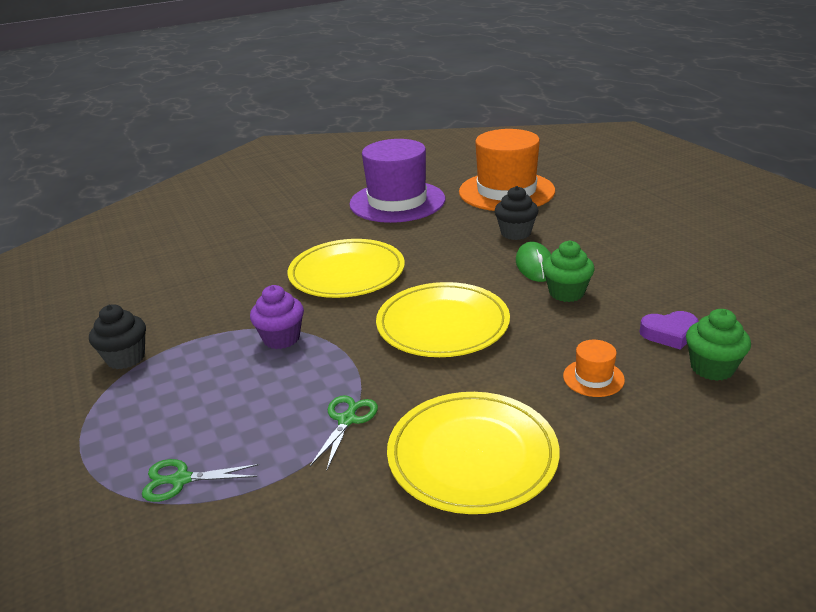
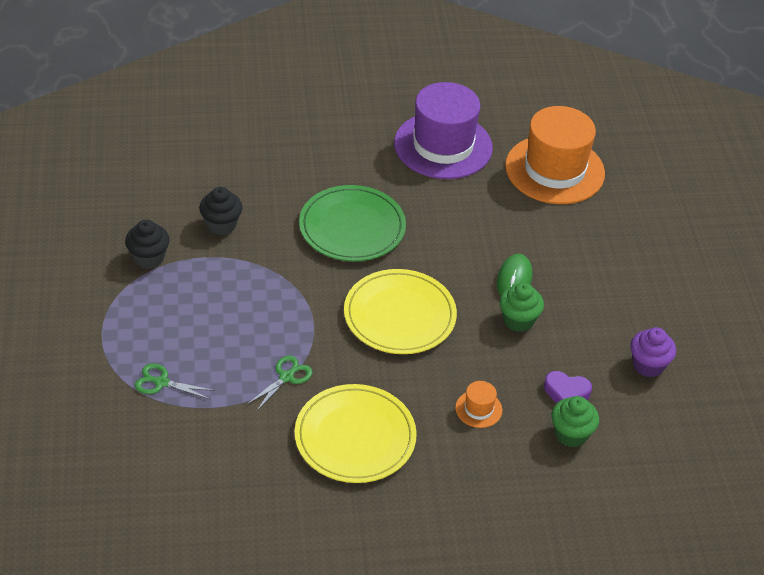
camera: 15 degrees right, 15 degrees up
purple cupcake [250,285,304,349] -> purple cupcake moved to [630,327,676,377]
yellow plate [288,239,405,298] -> green plate [299,185,406,262]
black cupcake [495,186,539,240] -> black cupcake moved to [199,187,242,235]

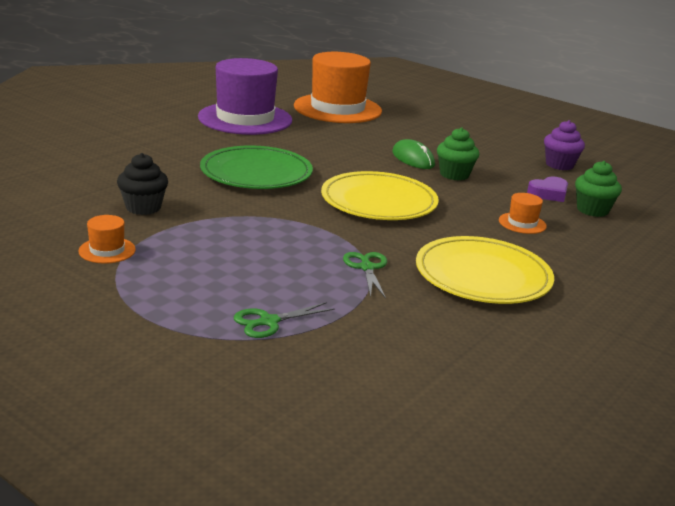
camera: 45 degrees left, 20 degrees down
black cupcake [125,220,170,269] -> orange hat [78,215,136,264]

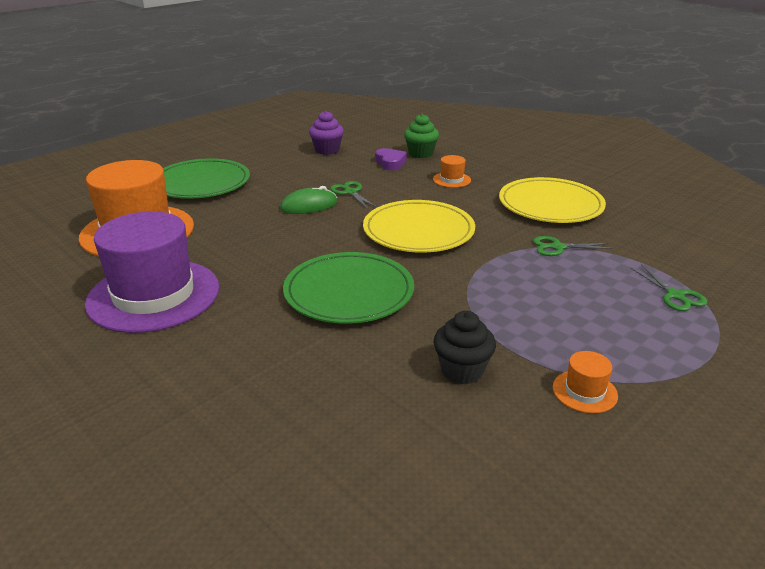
camera: 80 degrees left, 5 degrees up
green cupcake [437,127,479,180] -> green scissors [330,181,377,209]
none -> green plate [163,158,250,199]

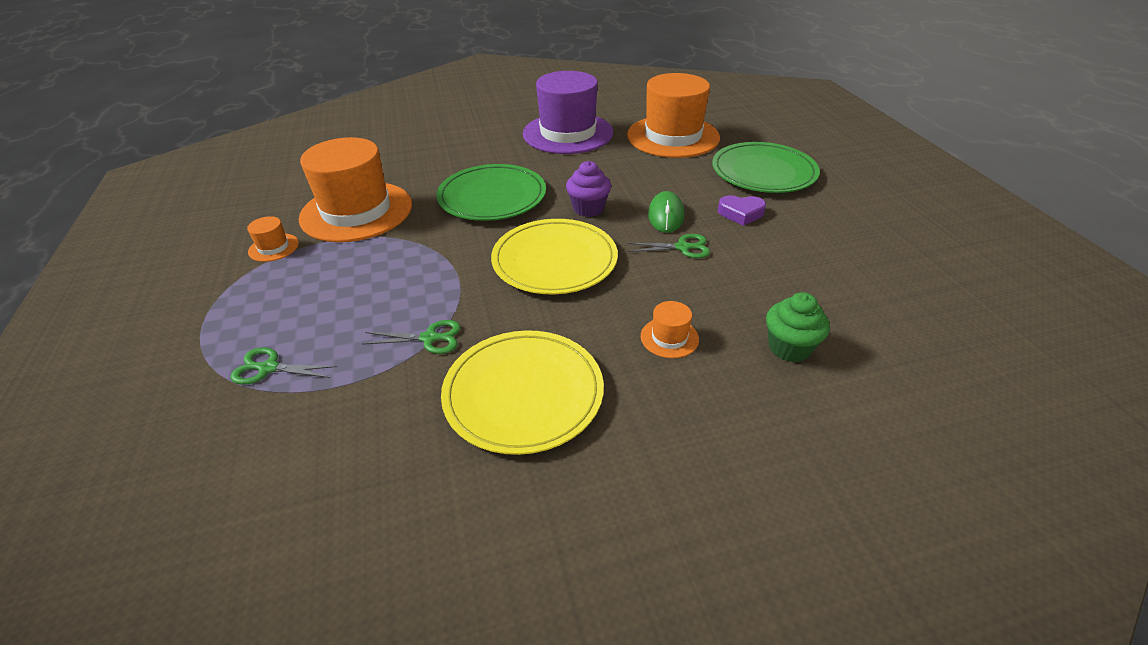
camera: 120 degrees right, 10 degrees up
purple cupcake [309,111,344,155] -> purple cupcake moved to [566,161,611,217]
purple heart [375,148,407,170] -> purple heart moved to [718,195,766,226]
black cupcake [434,311,496,384] -> orange hat [299,137,412,242]
green scissors [533,236,613,256] -> green scissors turned 60 degrees clockwise [362,320,461,354]

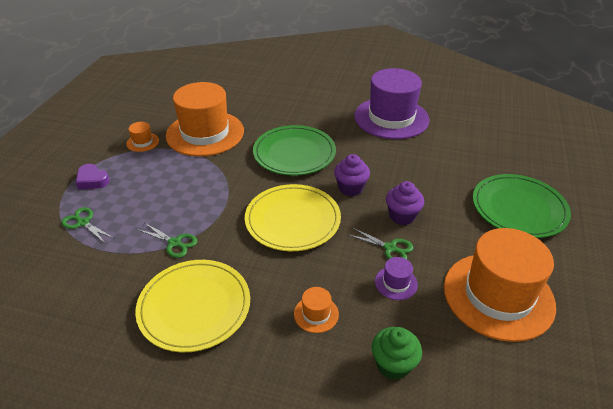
camera: 30 degrees right, 0 degrees up
orange hat [627,73,720,158] -> orange hat moved to [444,228,556,342]
green mouse [648,191,684,233] -> purple cupcake [386,181,424,225]
purple heart [718,195,766,226] -> purple heart moved to [76,164,110,189]
none -> purple hat [375,257,418,300]

